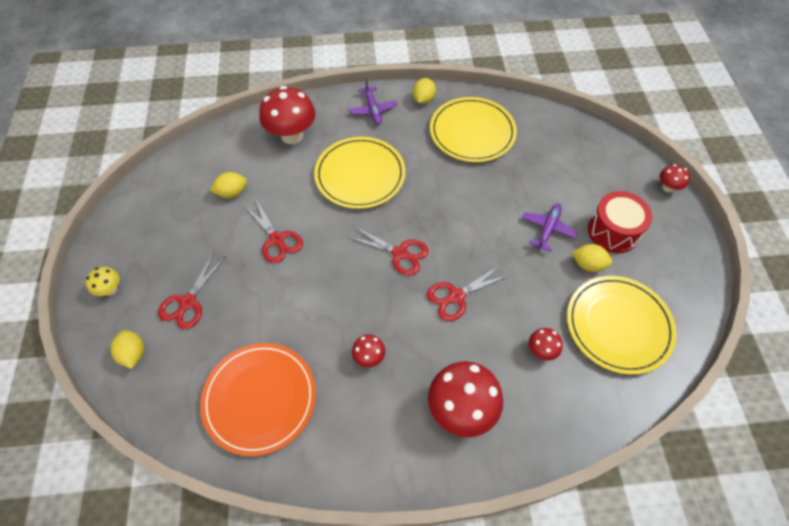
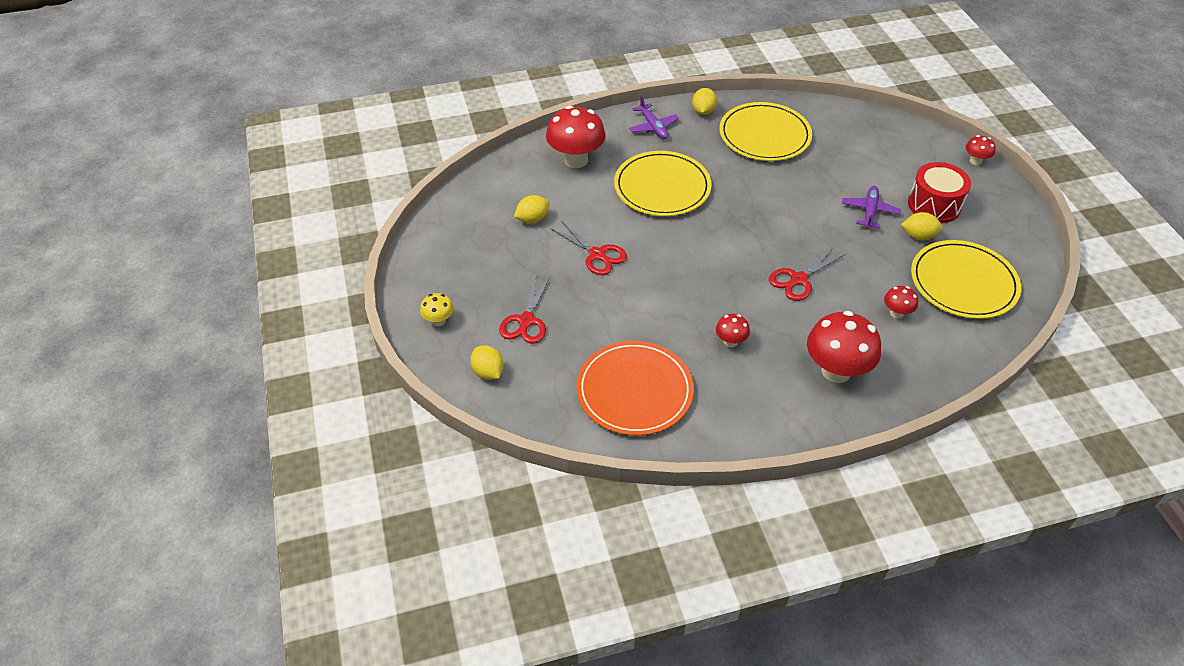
camera: 10 degrees left, 10 degrees down
red scissors [347,226,429,276] -> none

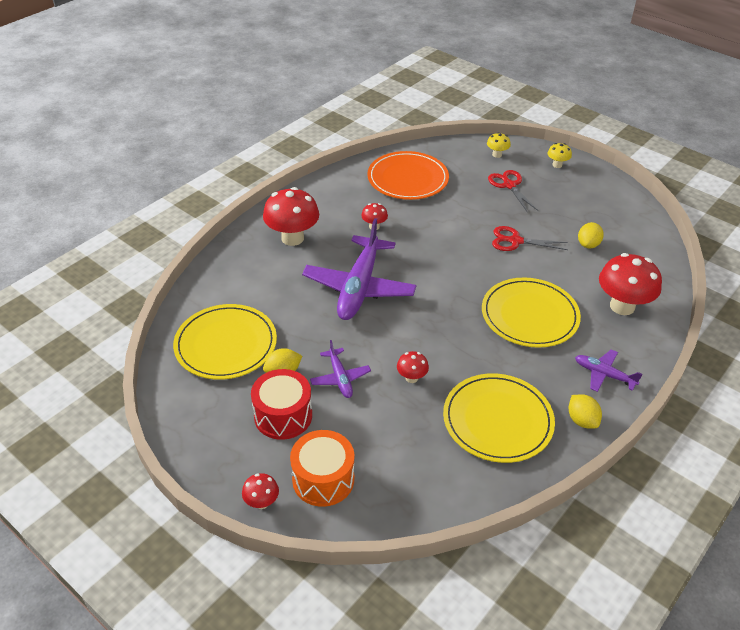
camera: 145 degrees right, 5 degrees down
yellow lemon [470,345,504,380] -> yellow mushroom [487,132,511,158]
red scissors [769,247,846,301] -> purple plane [302,218,417,320]
red mushroom [884,286,918,319] -> red mushroom moved to [397,351,429,383]
none -> orange drum [290,430,354,507]

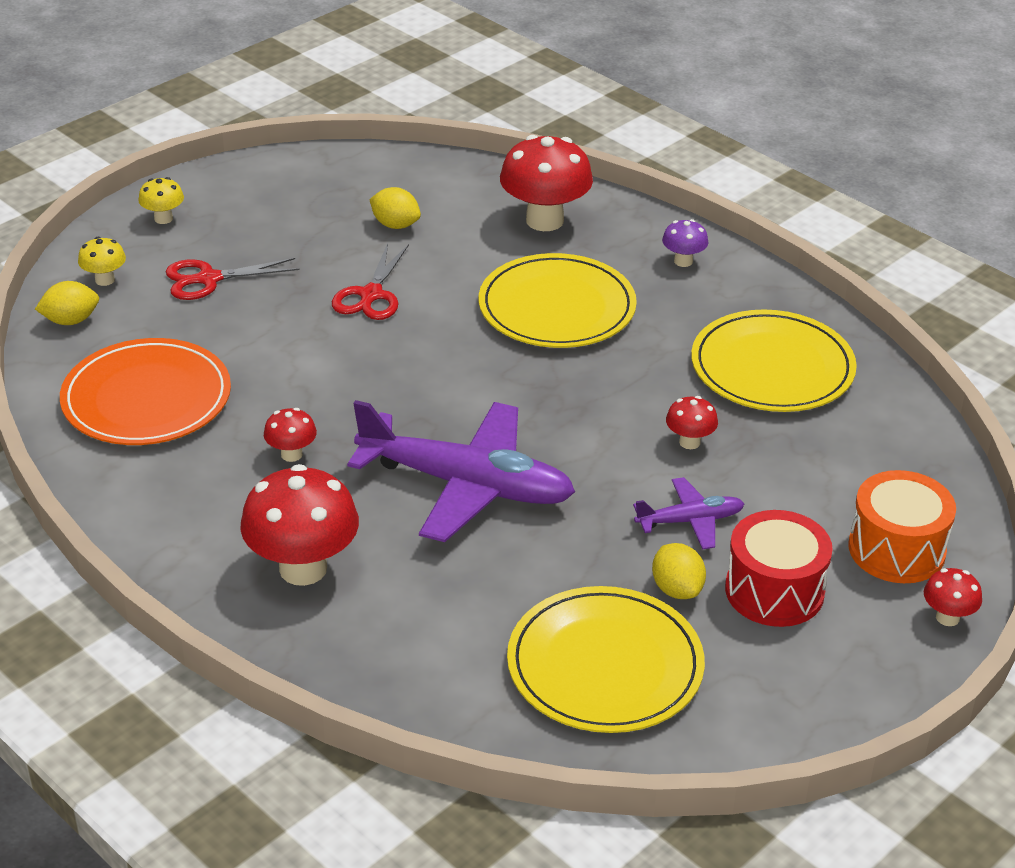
camera: 85 degrees left, 5 degrees down
yellow lemon [568,395,602,429] -> yellow lemon moved to [35,281,99,325]
purple plane [575,350,643,392] -> purple mushroom [662,219,709,267]

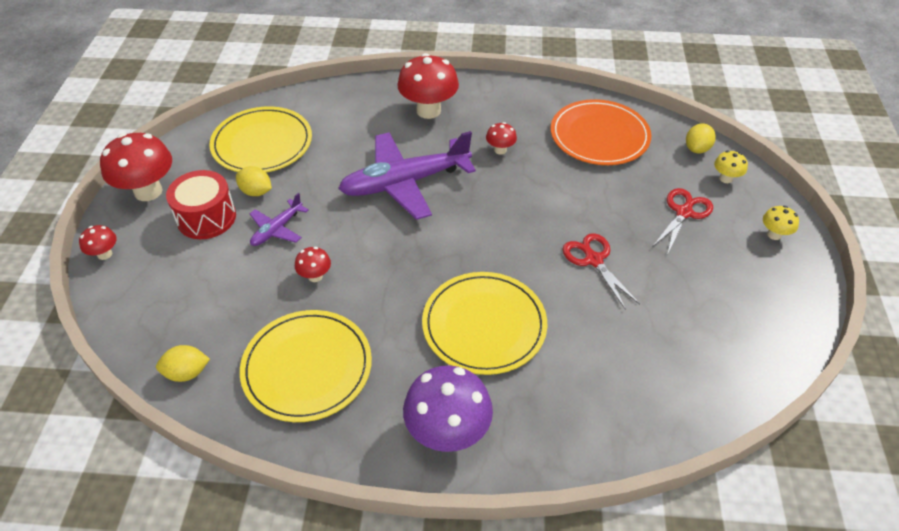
camera: 140 degrees right, 10 degrees up
yellow lemon [369,187,421,229] -> yellow lemon moved to [156,345,210,382]
red mushroom [500,135,593,231] -> red mushroom moved to [100,133,172,201]
purple mushroom [662,219,709,267] -> purple mushroom [403,365,493,452], size x2.06
orange drum [848,470,956,583] -> none

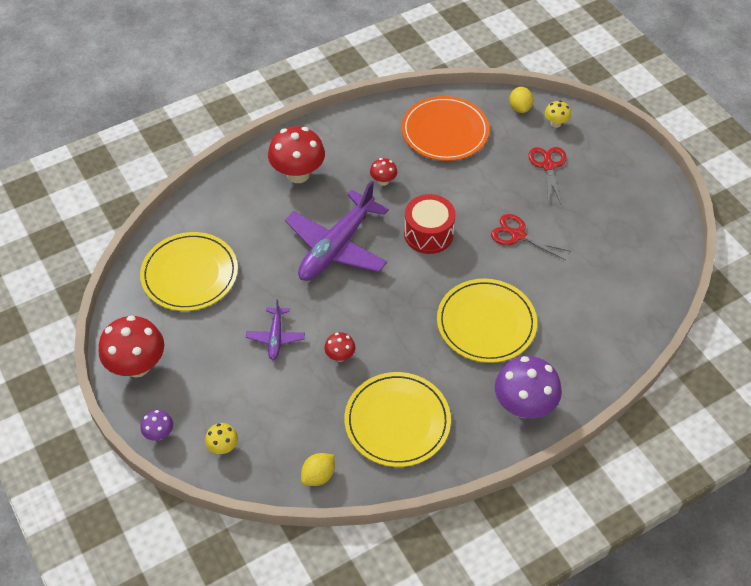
camera: 35 degrees left, 5 degrees up
red mushroom [79,225,117,260] -> purple mushroom [140,410,173,441]
red drum [166,170,236,239] -> red drum moved to [404,194,456,254]
yellow lemon [236,166,272,196] -> none
yellow mushroom [763,206,799,240] -> yellow mushroom moved to [205,423,238,454]

